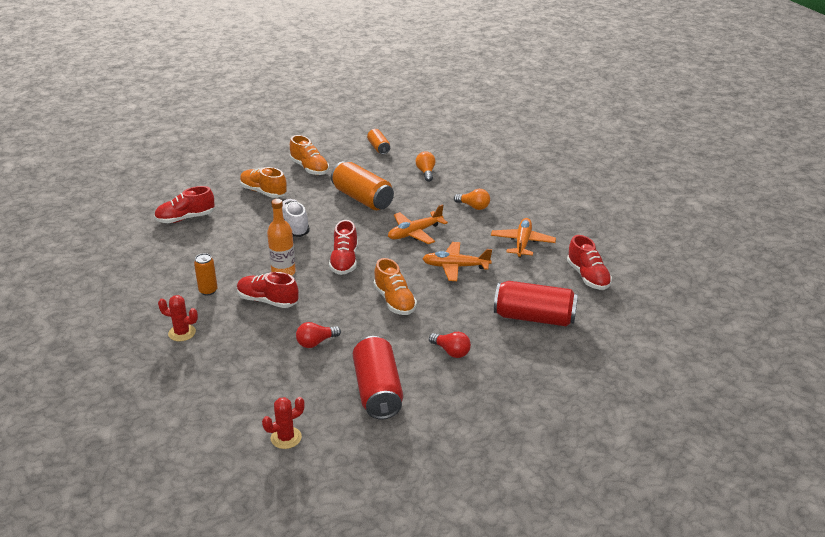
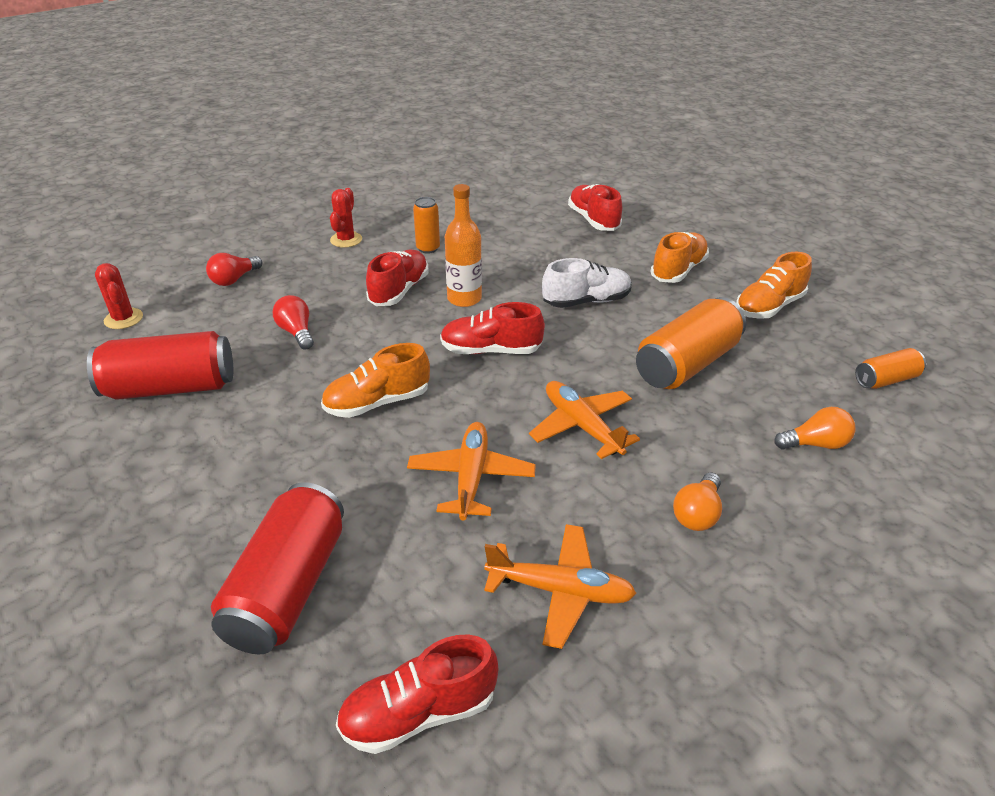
camera: 90 degrees right, 5 degrees up
red light bulb [429,332,471,358] -> red light bulb moved to [206,253,262,286]

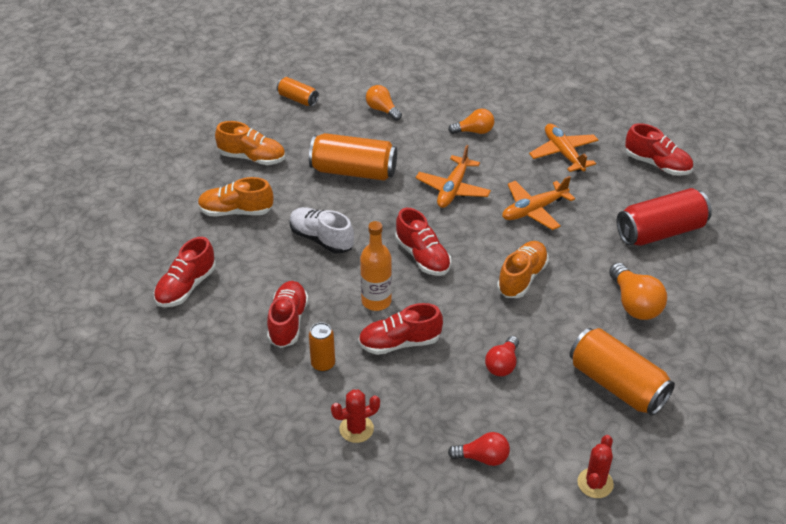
camera: 125 degrees left, 5 degrees up
red can [87,331,233,400] -> orange can [570,328,675,416]
orange shoe [321,343,430,418] -> orange shoe turned 90 degrees counterclockwise [497,241,549,298]
none -> red shoe [267,281,309,348]
none -> orange light bulb [609,263,667,320]

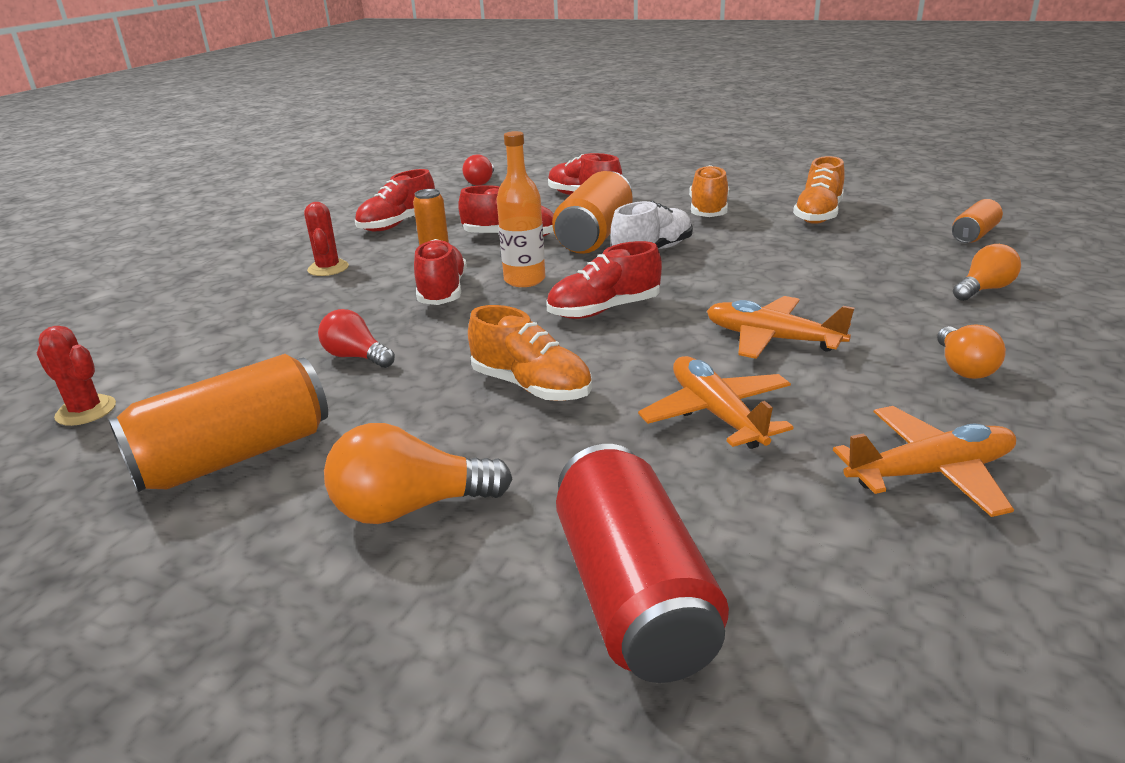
camera: 100 degrees right, 15 degrees down
orange can [309,133,397,181] -> orange can moved to [552,171,632,254]
red light bulb [448,432,510,466] -> red light bulb moved to [463,154,494,185]
red shoe [625,123,693,176] -> red shoe moved to [355,169,435,231]

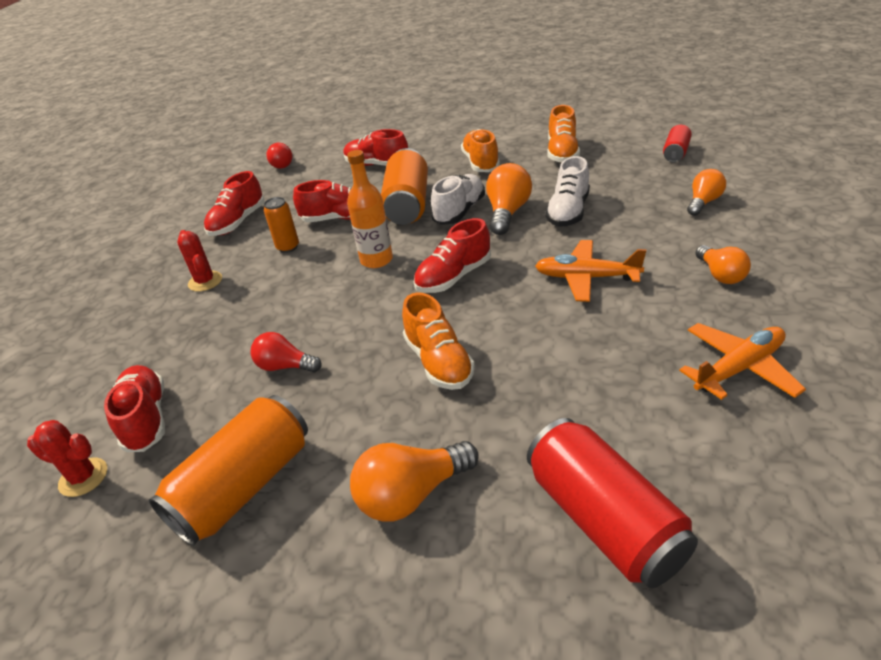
camera: 15 degrees left, 10 degrees up
red shoe [414,239,467,305] -> red shoe moved to [104,365,165,452]
orange shoe [468,305,592,401] -> orange shoe turned 45 degrees clockwise [402,293,475,390]
orange plane [638,356,794,449] -> none
orange can [952,199,1003,243] -> red can [663,125,692,162]
none -> orange light bulb [486,163,532,235]
none -> white shoe [545,156,590,227]

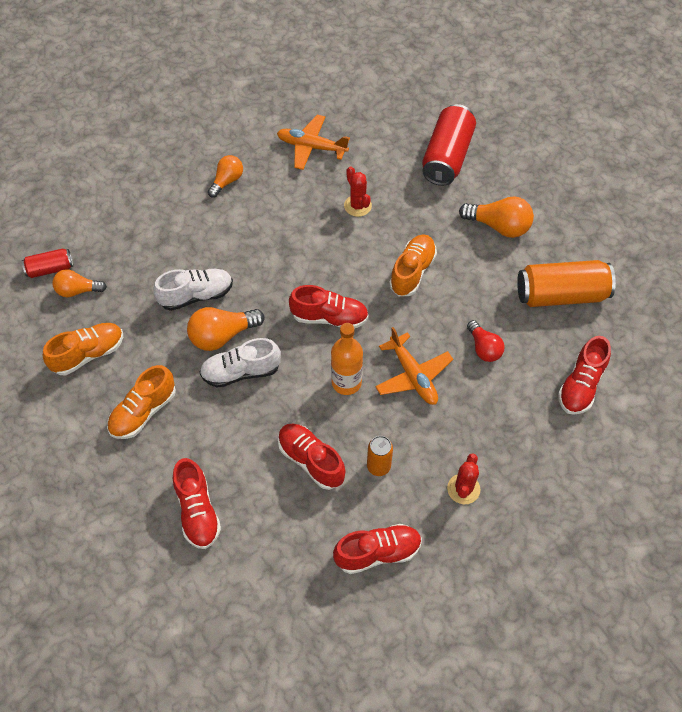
camera: 135 degrees left, 20 degrees up
red cactus [27,420,107,497] -> red cactus moved to [344,166,372,217]
red light bulb [266,143,292,169] -> none
orange can [381,148,428,225] -> none
orange plane [535,240,646,302] -> orange plane moved to [375,327,453,405]
orange light bulb [687,169,726,216] -> orange light bulb moved to [53,269,107,297]

